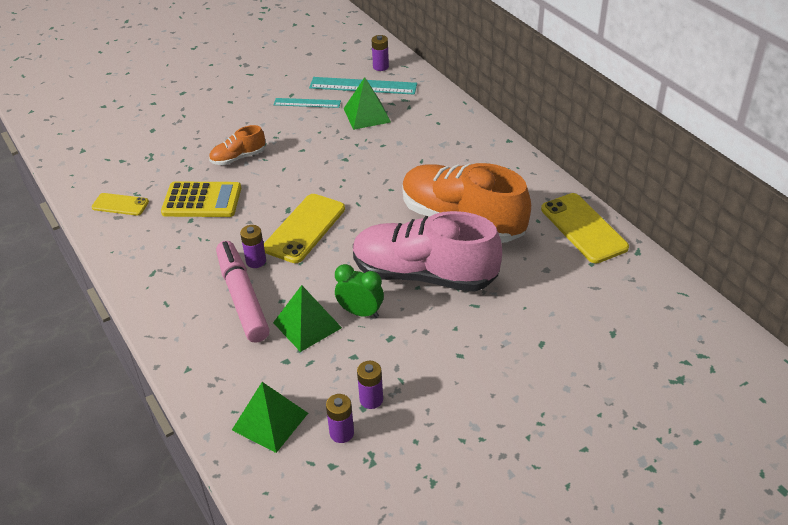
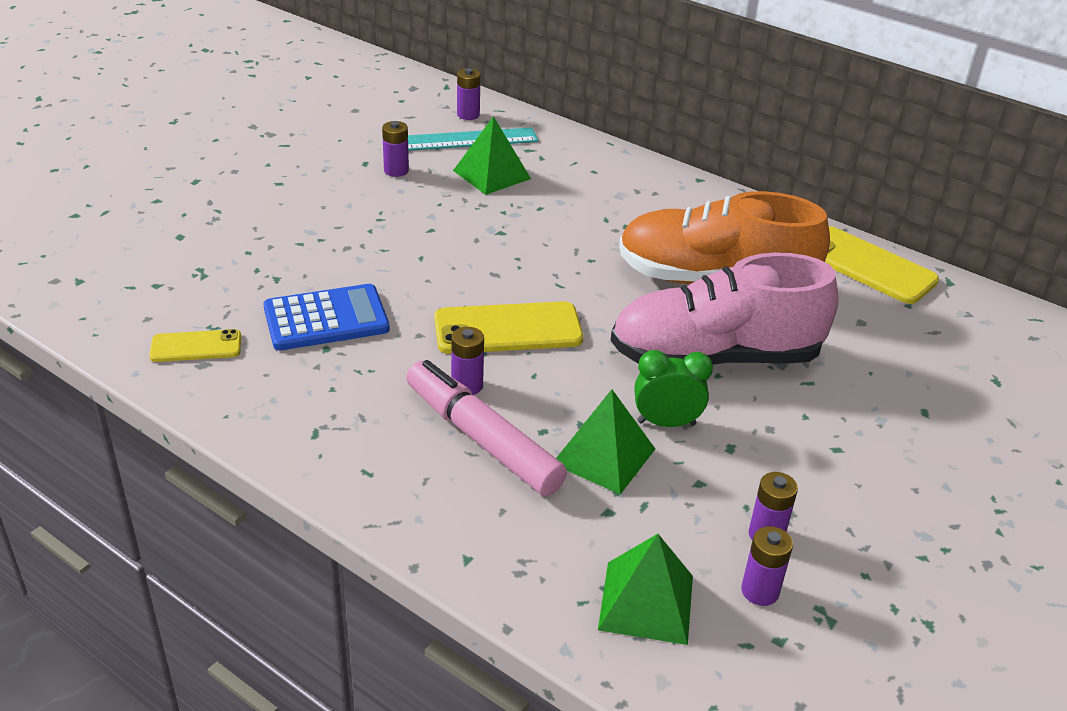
camera: 25 degrees left, 5 degrees down
yellow calculator [161,182,241,217] -> blue calculator [263,284,390,351]
orange shoe [209,125,265,165] -> none
yellow phone [264,194,345,263] -> yellow phone turned 75 degrees clockwise [434,301,583,354]
turquoise ruler [274,98,341,108] -> purple battery [382,121,409,177]

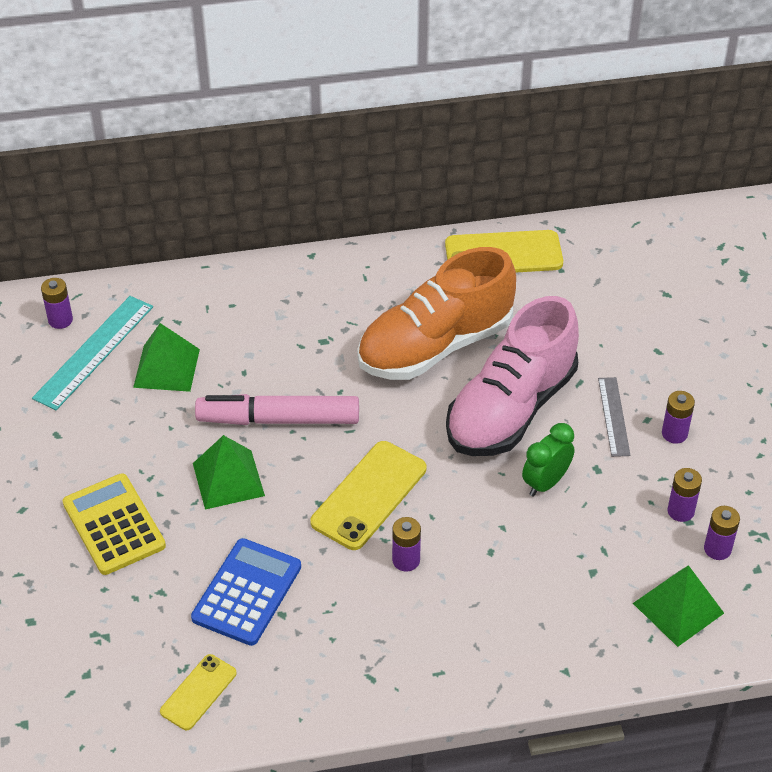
camera: 45 degrees left, 10 degrees up
purple battery [382,121,409,177] -> purple battery moved to [662,391,695,444]
pink marker [406,360,567,496] -> pink marker moved to [195,394,359,425]
green pyramid [556,389,655,495] -> green pyramid moved to [193,435,265,510]
none -> yellow calculator [63,473,166,575]
none -> grey ruler [598,377,631,457]

